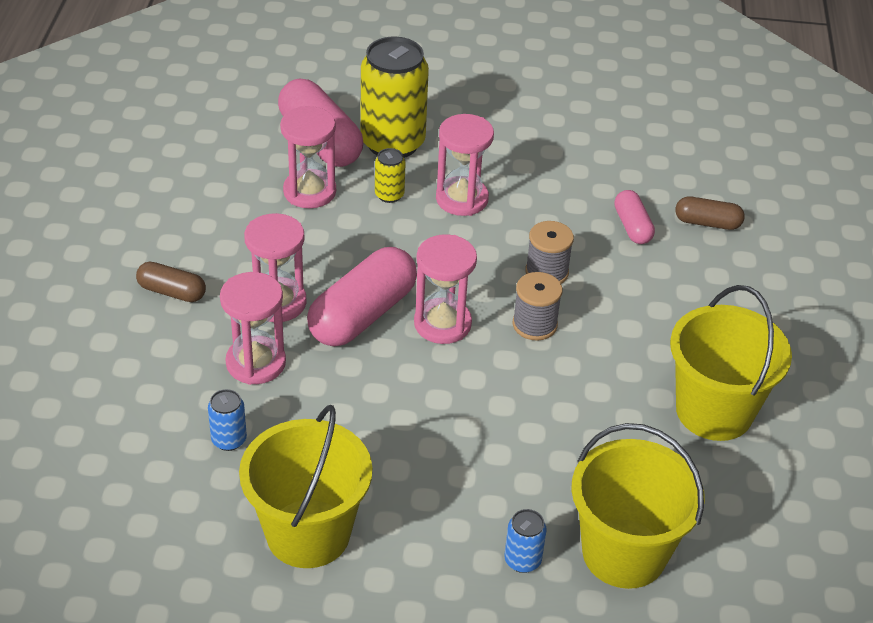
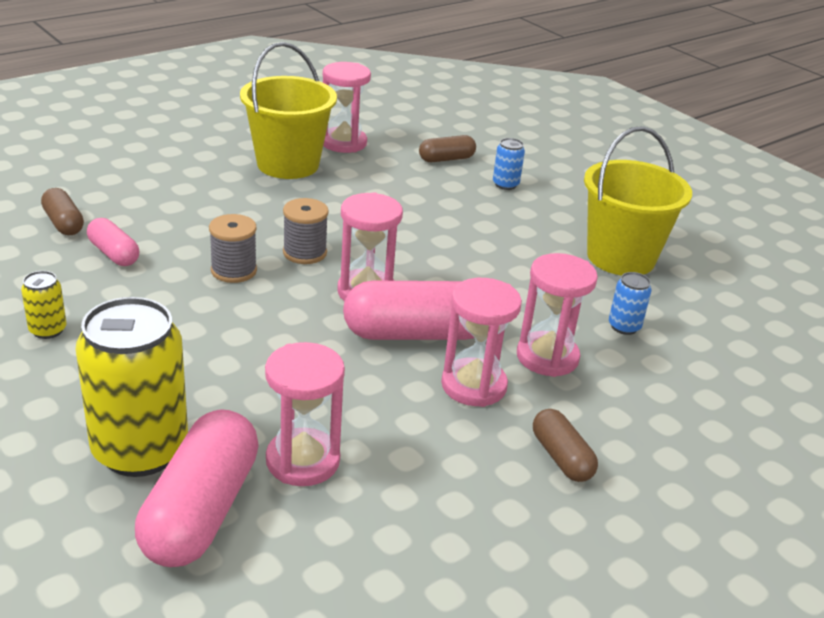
camera: 135 degrees left, 10 degrees down
yellow can [375,148,406,203] -> yellow can moved to [21,271,67,339]
pink hourglass [436,114,494,216] -> pink hourglass moved to [323,62,371,153]
yellow bucket [571,423,705,589] -> brown capsule [419,135,476,162]
pink capsule [614,190,655,244] -> pink capsule turned 75 degrees counterclockwise [87,218,139,266]

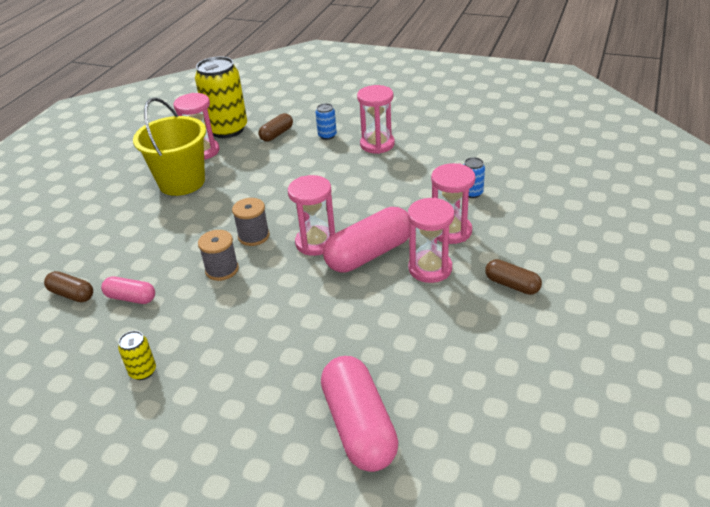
camera: 25 degrees left, 5 degrees up
yellow can [75,297,188,477] -> yellow can moved to [195,56,247,138]
pink hourglass [265,342,345,486] -> pink hourglass moved to [357,85,395,154]
yellow bucket [584,126,692,276] -> none

